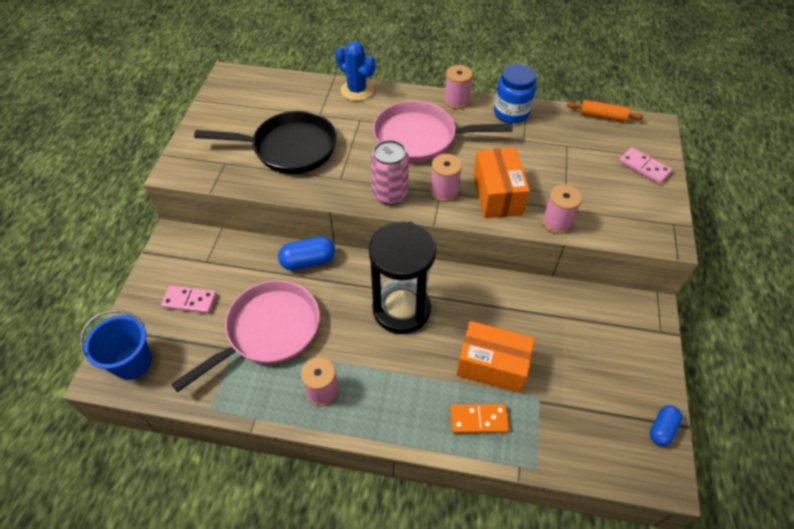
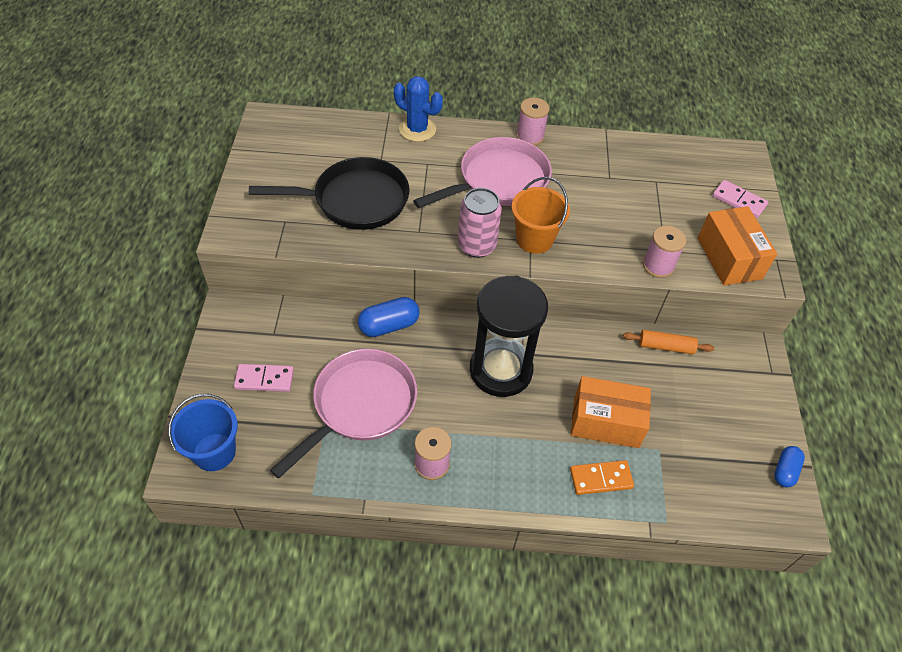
camera: 10 degrees left, 0 degrees up
pink pan [373,101,513,163] -> pink pan turned 150 degrees clockwise [413,137,552,208]
pink spool [430,154,462,202] -> orange bucket [512,177,570,254]
orange box [473,147,530,218] -> orange box moved to [698,206,777,286]
blue jar [494,64,536,124] -> none
orange rolling pin [567,100,644,122] -> orange rolling pin moved to [623,330,714,354]

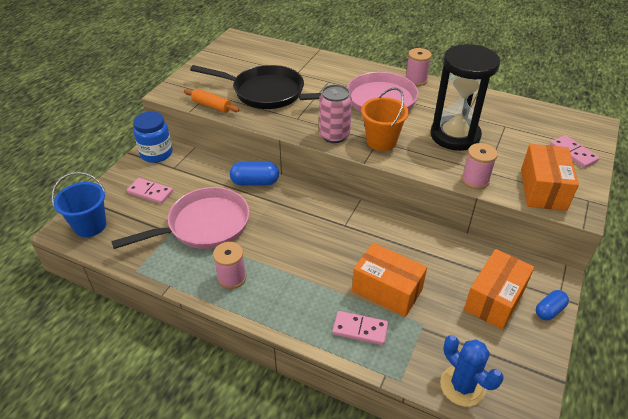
camera: 25 degrees right, 10 degrees down
blue cactus [394,76,443,142] -> blue cactus moved to [440,335,504,407]
black hourglass [470,276,548,397] -> black hourglass moved to [431,44,500,151]
orange domino [570,460,634,495] -> pink domino [332,311,388,345]
orange rolling pin [623,330,714,354] -> orange rolling pin moved to [184,89,239,113]
blue capsule [774,446,805,487] -> blue capsule moved to [536,290,569,320]
none -> blue jar [133,111,173,163]
none -> orange box [464,249,534,330]

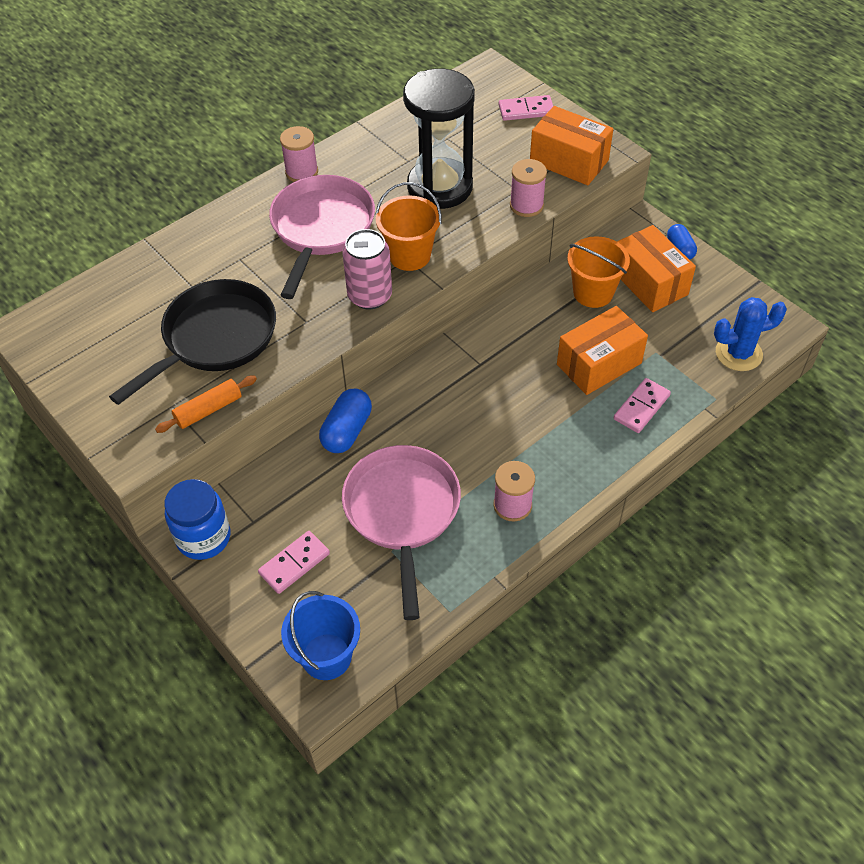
camera: 65 degrees left, 10 degrees up
none -> orange bucket [567,236,630,308]

